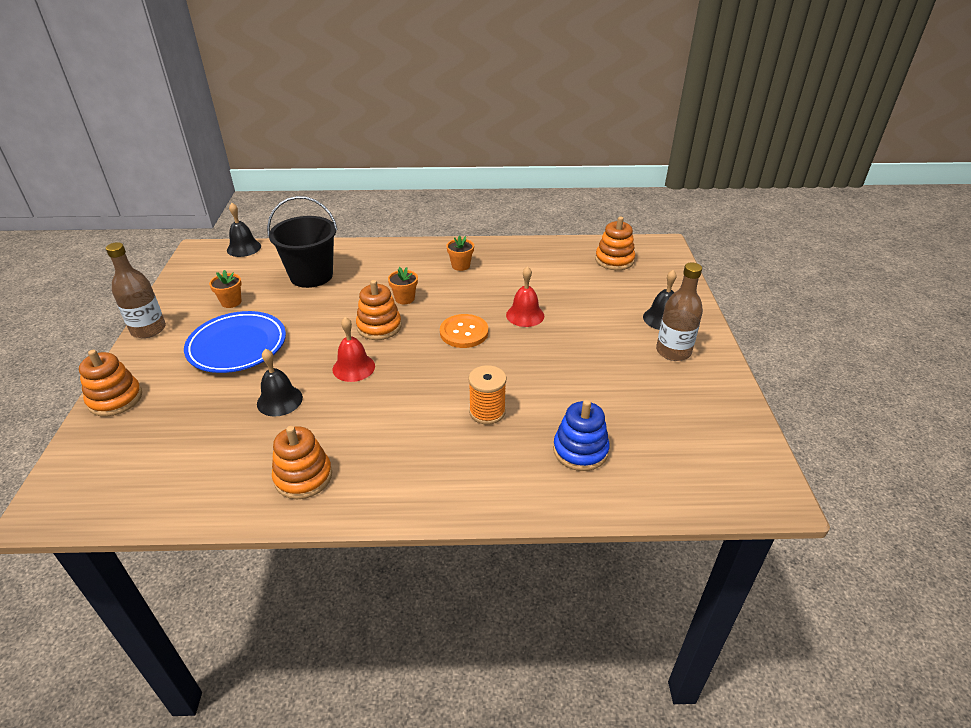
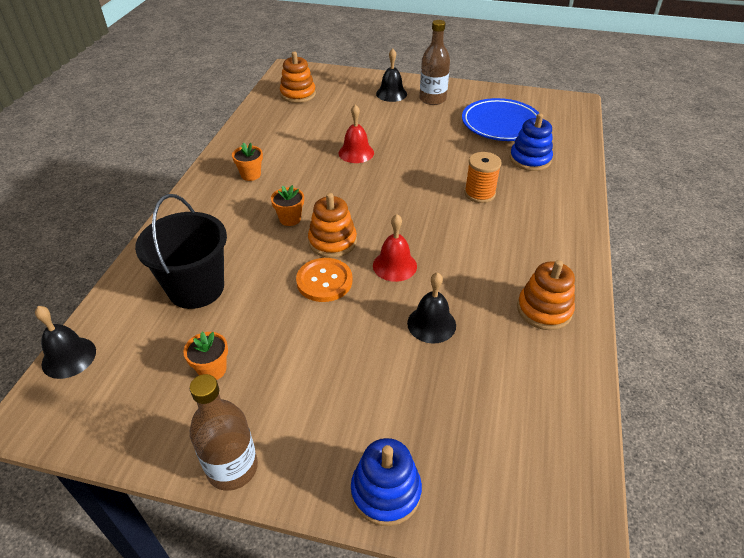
camera: 75 degrees left, 5 degrees up
orange stacking toy [79,350,142,417] -> blue stacking toy [351,438,422,526]
blue plate [184,311,286,373] -> blue plate moved to [462,98,539,141]
orange button [440,314,488,348] -> orange button moved to [296,258,353,302]

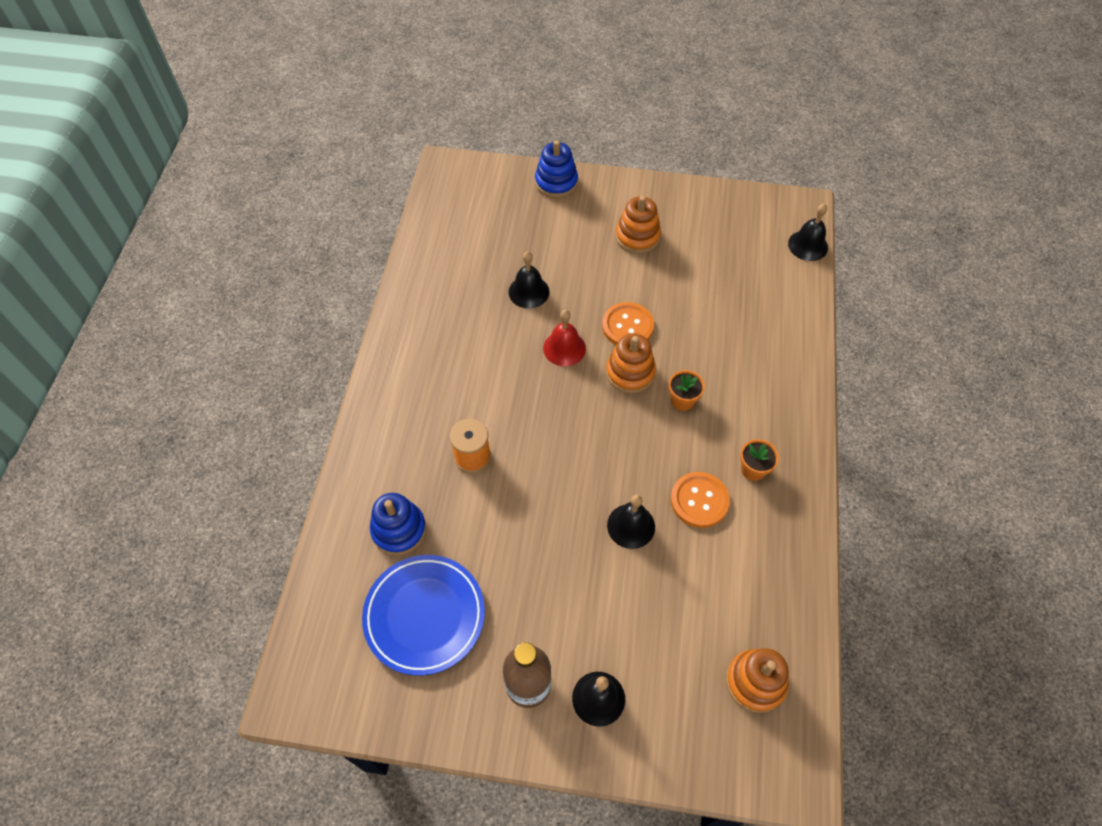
camera: 175 degrees right, 15 degrees up
black bucket [135,194,227,309] -> none
orange flower pot [183,332,228,380] -> none
brown bottle [189,374,258,491] -> none
red bell [339,104,374,163] -> black bell [607,495,655,549]
orange stacking toy [517,260,575,330] -> orange stacking toy moved to [616,196,661,254]
none -> orange button [671,472,730,528]

